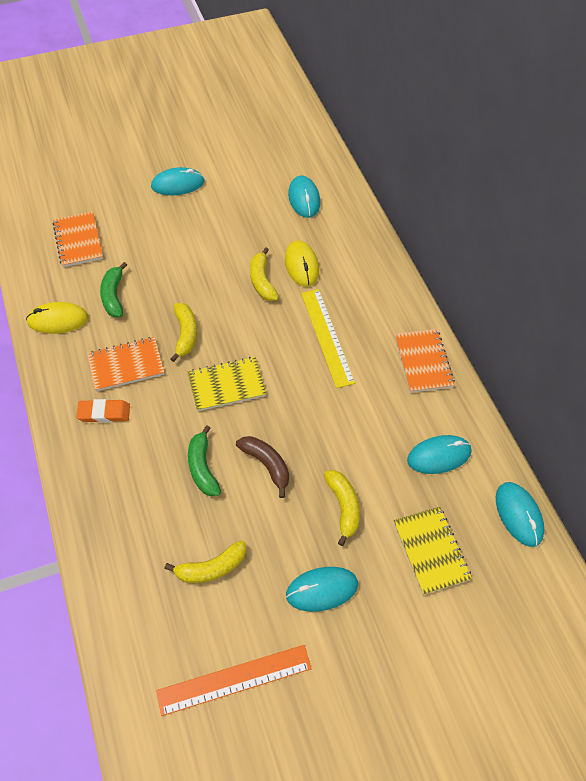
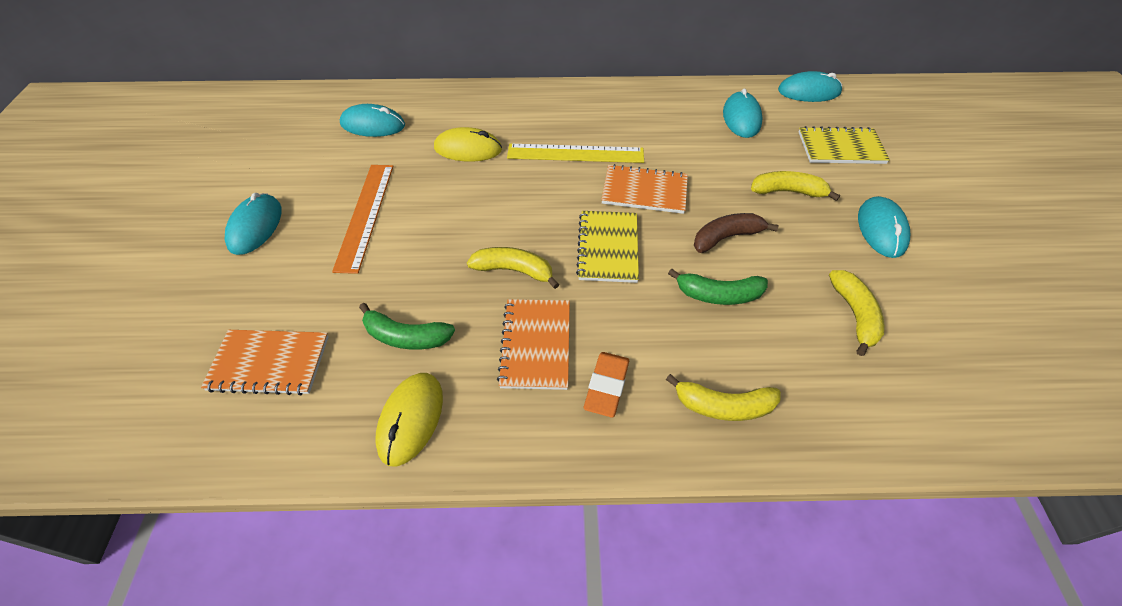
camera: 70 degrees left, 5 degrees down
orange ruler [156,645,312,716] -> orange ruler moved to [332,165,393,274]
yellow banana [250,247,279,301] -> yellow banana moved to [666,374,781,421]
orange notebook [395,329,455,393] -> orange notebook moved to [601,164,688,214]

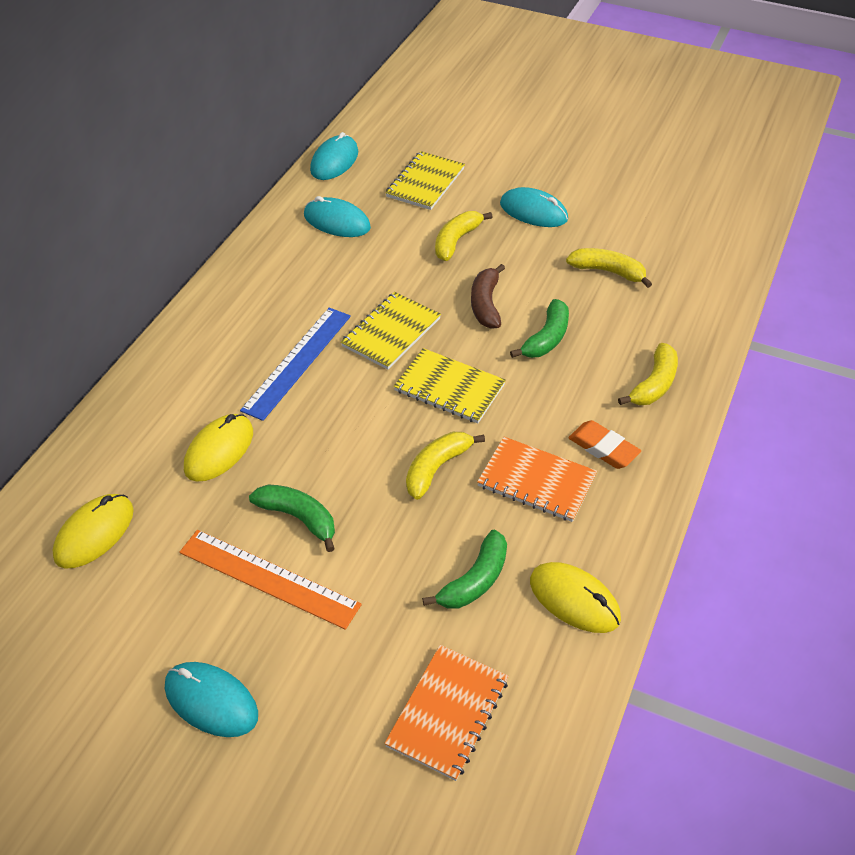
camera: 65 degrees left, 5 degrees down
turquoise mouse [340,104,405,137] -> yellow mouse [53,494,134,569]
yellow ruler [507,144,644,163] -> blue ruler [240,308,351,421]
orange notebook [601,164,688,214] -> yellow notebook [341,292,441,370]
none -> green banana [249,484,335,552]

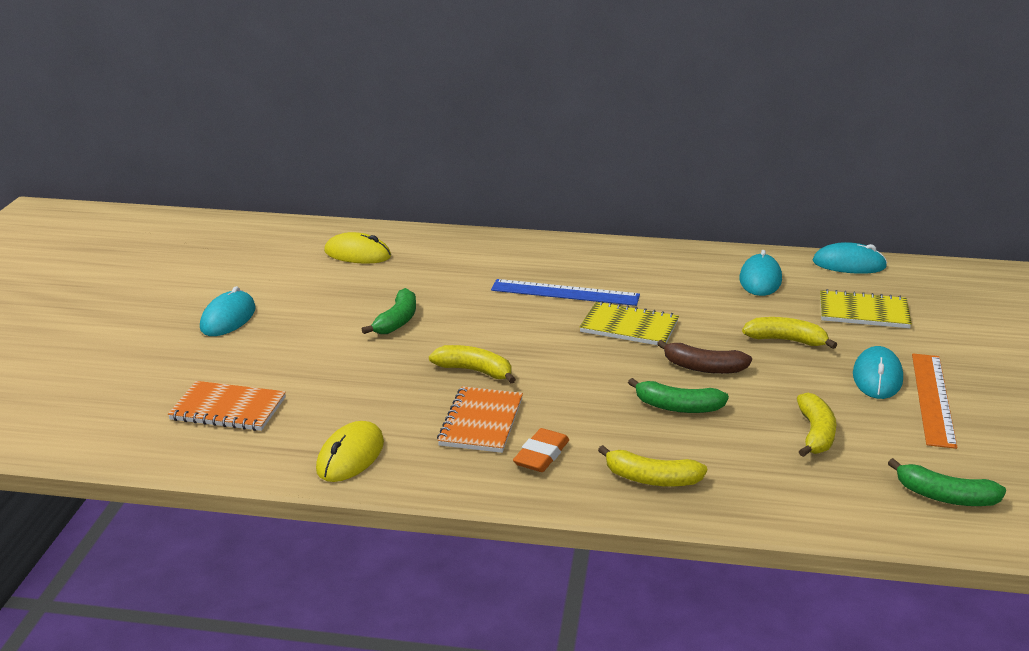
camera: 75 degrees right, 20 degrees down
orange ruler [179,530,362,630] -> orange ruler moved to [912,354,958,449]
yellow mouse [184,414,253,482] -> none
yellow notebook [394,348,506,423] -> none
green banana [422,530,507,609] -> green banana moved to [888,458,1006,506]
brown banana [471,264,505,329] -> brown banana turned 150 degrees counterclockwise [657,340,752,374]

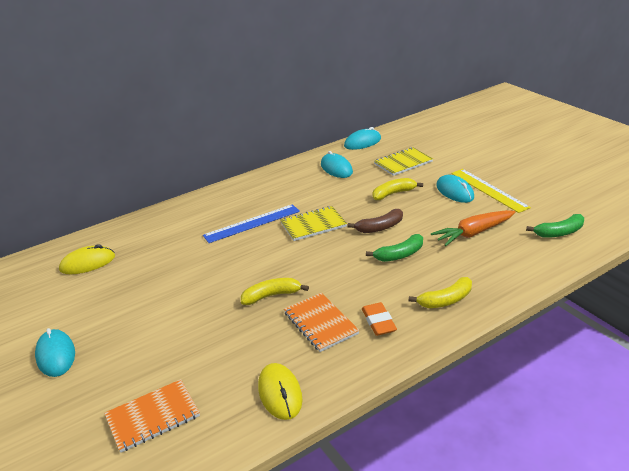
camera: 40 degrees left, 5 degrees up
green banana [362,288,416,334] -> none
yellow banana [797,393,836,457] -> orange carrot [431,210,515,246]
orange ruler [912,354,958,449] -> yellow ruler [451,169,531,213]

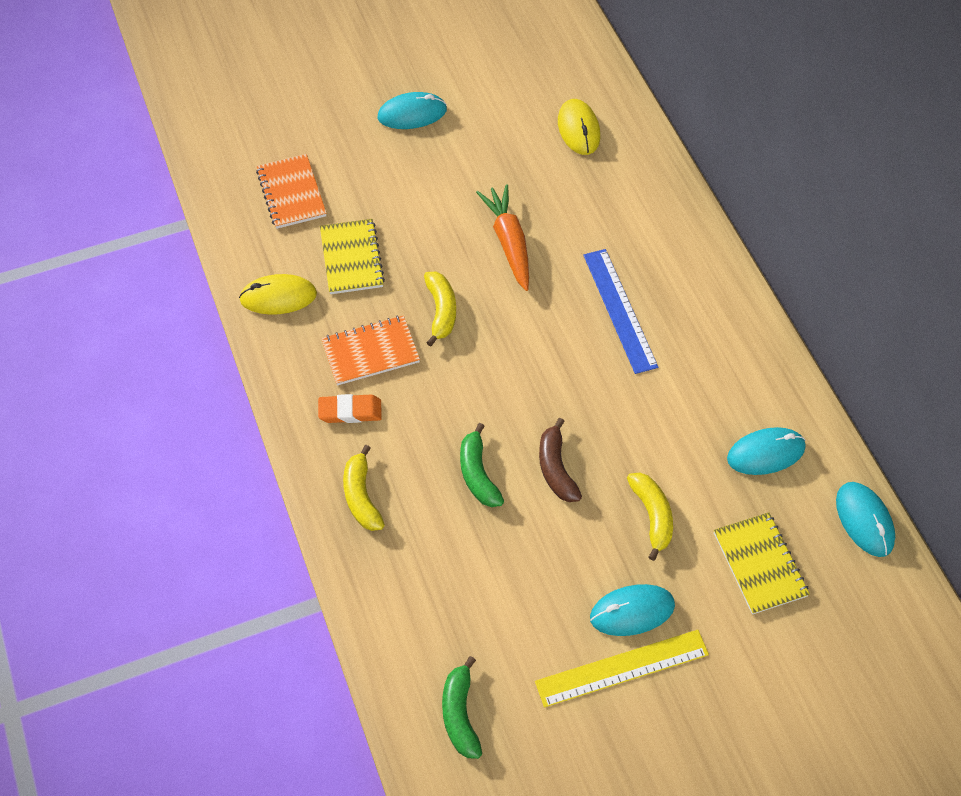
camera: 100 degrees right, 25 degrees up
yellow notebook [280,206,347,241] -> yellow notebook moved to [320,219,385,294]
orange carrot [431,210,515,246] -> orange carrot moved to [476,184,529,291]

